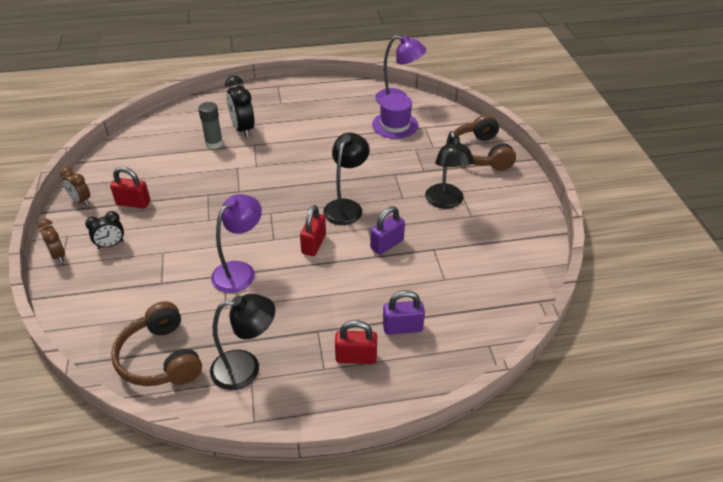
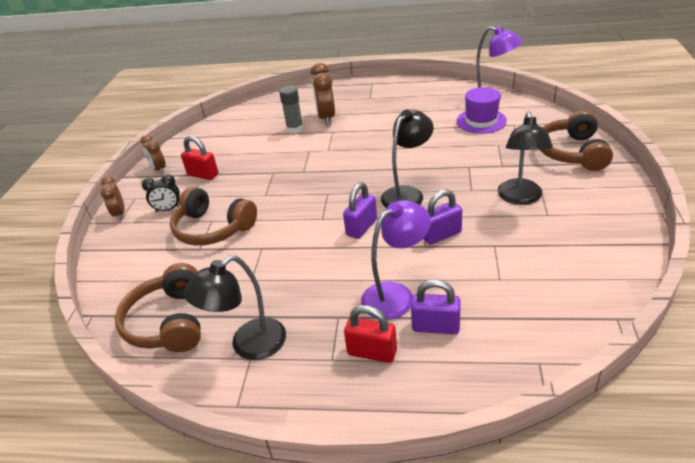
camera: 20 degrees right, 5 degrees down
black lamp [210,294,275,390] -> black lamp turned 135 degrees clockwise [184,255,286,360]
purple lamp [211,194,262,293] -> purple lamp moved to [361,200,431,320]
black clock [225,75,255,138] -> brown clock [311,63,335,125]
red padlock [300,205,326,256] -> purple padlock [343,182,377,239]
none -> brown headphones [170,187,257,246]

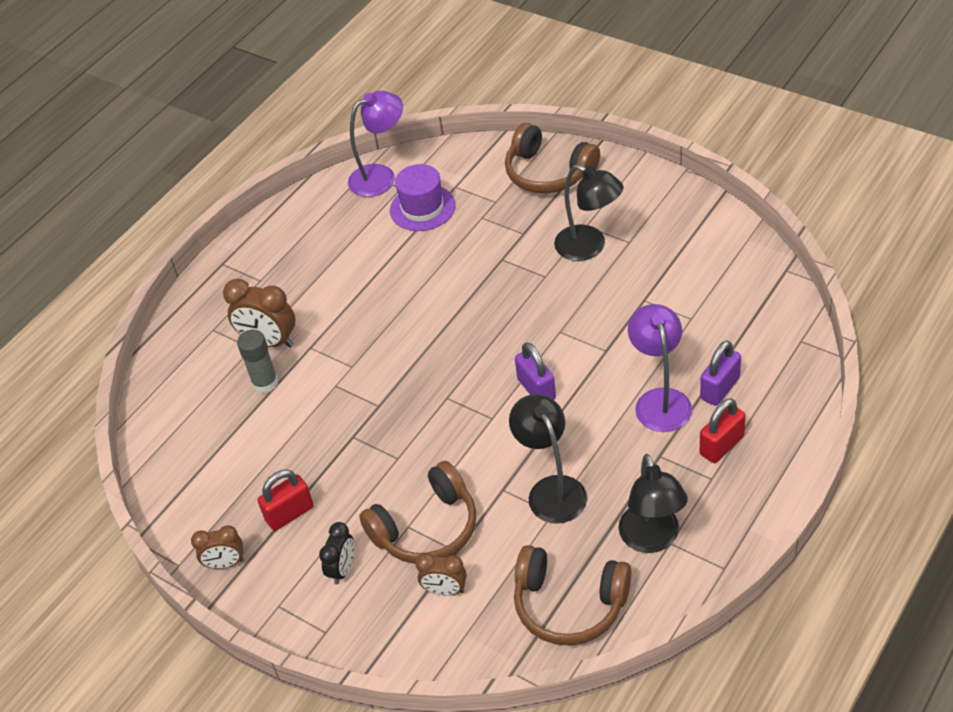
camera: 60 degrees left, 10 degrees up
brown clock [101,176,125,221] -> brown clock moved to [415,553,467,596]
black lamp [381,110,434,208] -> black lamp moved to [509,394,587,524]
purple padlock [423,189,462,245] -> none

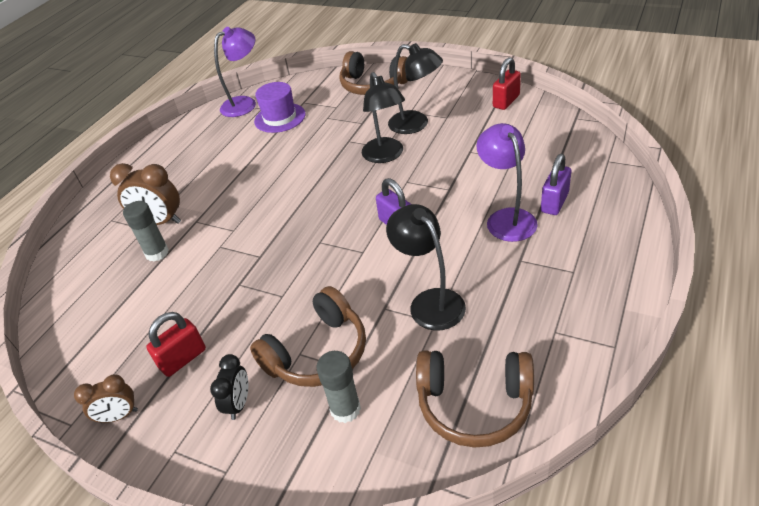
camera: 10 degrees left, 5 degrees down
brown clock [415,553,467,596] -> grey glue stick [316,351,361,423]
black lamp [619,454,688,553] -> black lamp moved to [362,72,405,163]
red padlock [700,398,745,463] -> red padlock moved to [493,57,521,110]

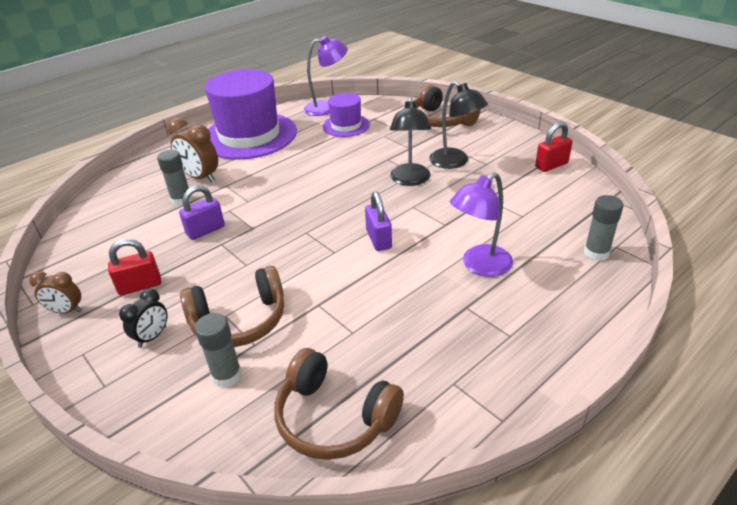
camera: 20 degrees right, 5 degrees down
black lamp [386,204,466,330] -> none
purple lamp [476,123,538,242] -> purple lamp turned 135 degrees counterclockwise [450,173,513,277]
purple padlock [541,154,571,215] -> purple padlock moved to [179,185,225,240]
none -> purple hat [205,69,297,160]
none -> grey glue stick [584,195,624,261]

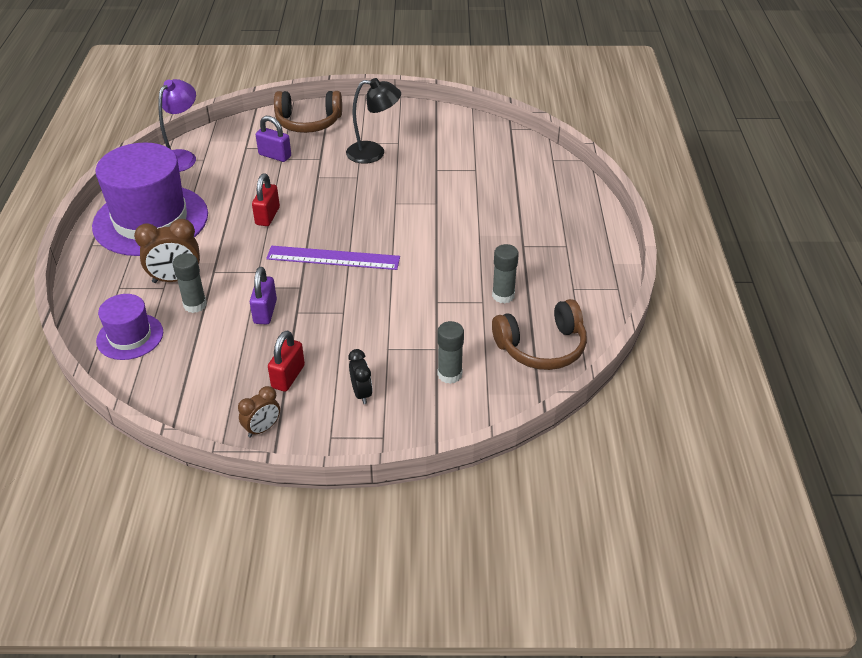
camera: 50 degrees left, 5 degrees up
brown headphones [180,266,284,347] -> none
purple hat [323,93,370,137] -> purple hat moved to [96,294,163,360]
purple padlock [365,192,392,251] -> purple padlock moved to [256,116,291,162]
black lamp [390,97,431,186] -> none
purple lamp [450,173,513,277] -> none
red padlock [535,122,573,172] -> red padlock moved to [252,173,280,226]
grey glue stick [584,195,624,261] -> grey glue stick moved to [492,244,519,303]
none -> purple ruler [266,246,400,270]

